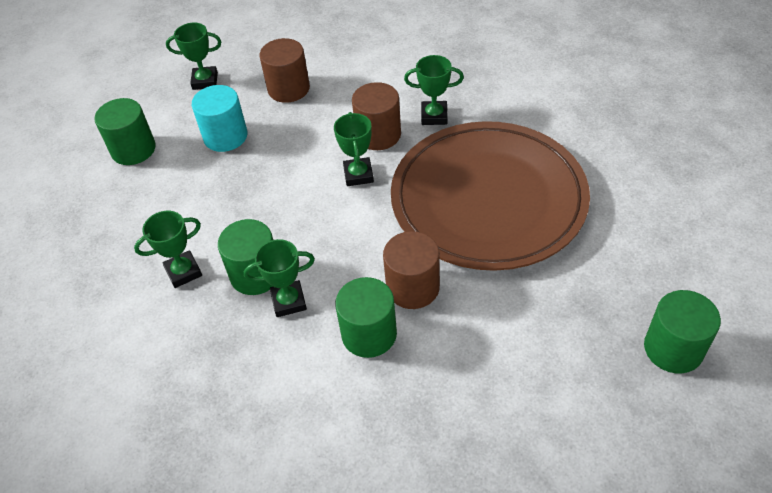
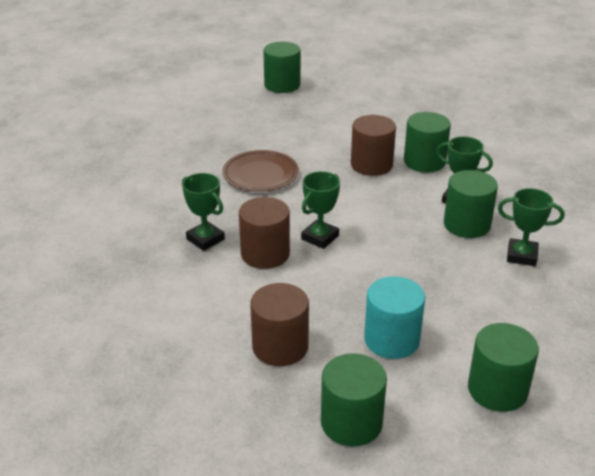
camera: 140 degrees left, 15 degrees down
green trophy [166,23,221,90] -> green cylinder [321,353,387,447]
brown plate [391,121,590,271] -> brown plate [223,150,299,192], size x0.45

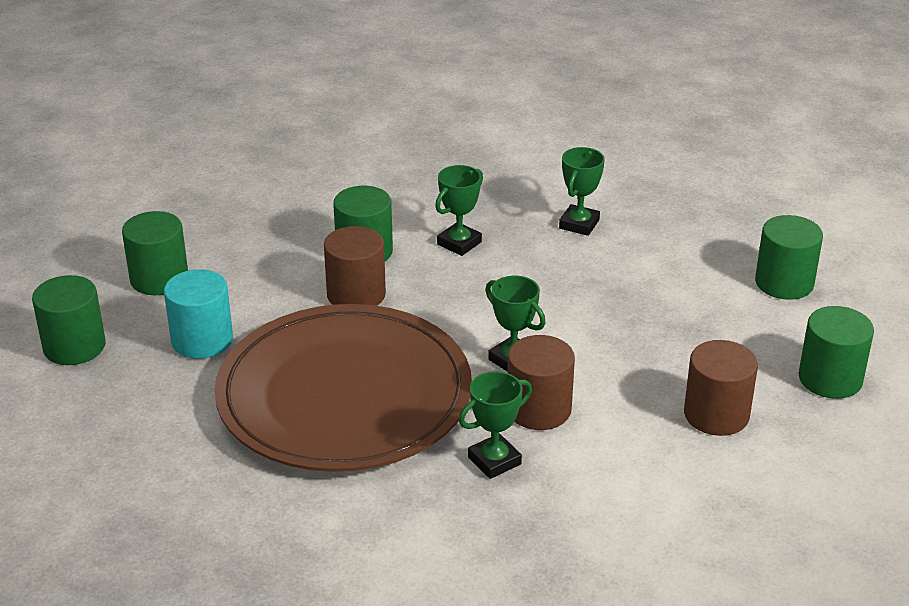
camera: 80 degrees left, 0 degrees up
brown plate [223,150,299,192] -> brown plate [215,304,472,472], size x2.25
turquoise cylinder [364,276,425,359] -> turquoise cylinder moved to [164,269,233,359]
green cylinder [444,170,498,238] -> green cylinder moved to [122,211,188,295]

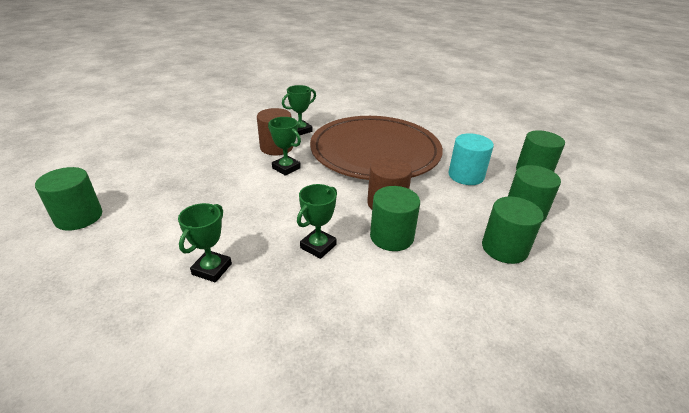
camera: 175 degrees right, 0 degrees up
brown cylinder [684,340,758,436] -> none
green cylinder [799,306,874,399] -> green cylinder moved to [482,197,544,264]

